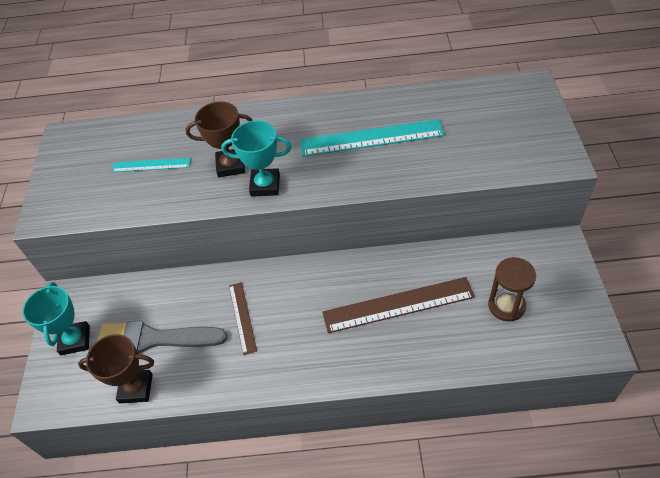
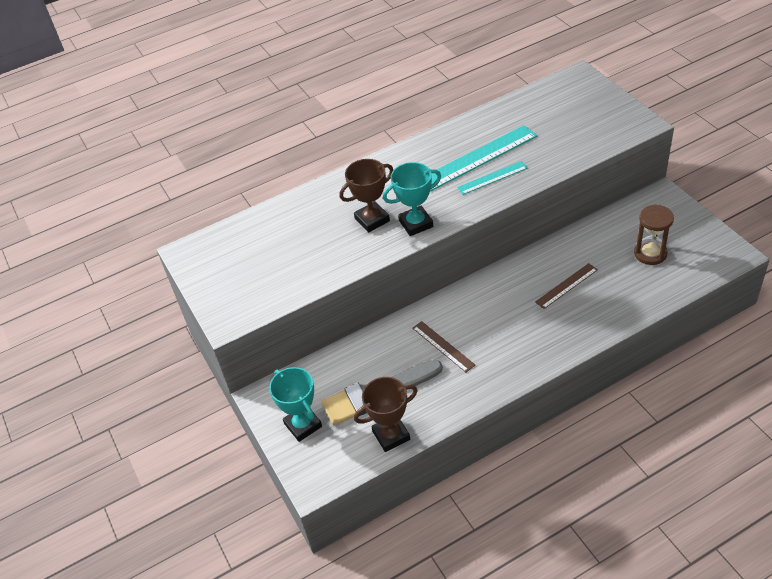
camera: 25 degrees left, 5 degrees down
turquoise ruler [112,158,191,172] -> turquoise ruler moved to [457,161,528,195]
brown ruler [322,277,475,333] -> brown ruler [535,263,598,309], size x0.55

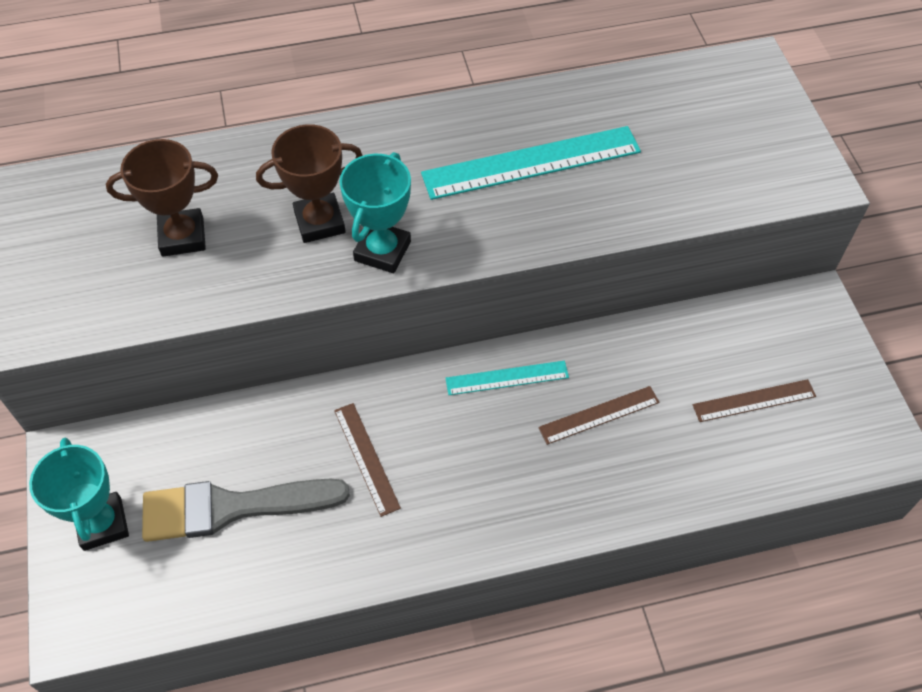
camera: 10 degrees right, 10 degrees up
brown trophy [354,377,418,452] -> brown trophy moved to [106,139,218,257]
turquoise trophy [383,162,441,236] -> turquoise trophy turned 60 degrees counterclockwise [339,152,411,273]
turquoise ruler [457,161,528,195] -> turquoise ruler moved to [445,361,569,395]
brown hourglass [634,205,674,265] -> brown ruler [693,379,816,422]

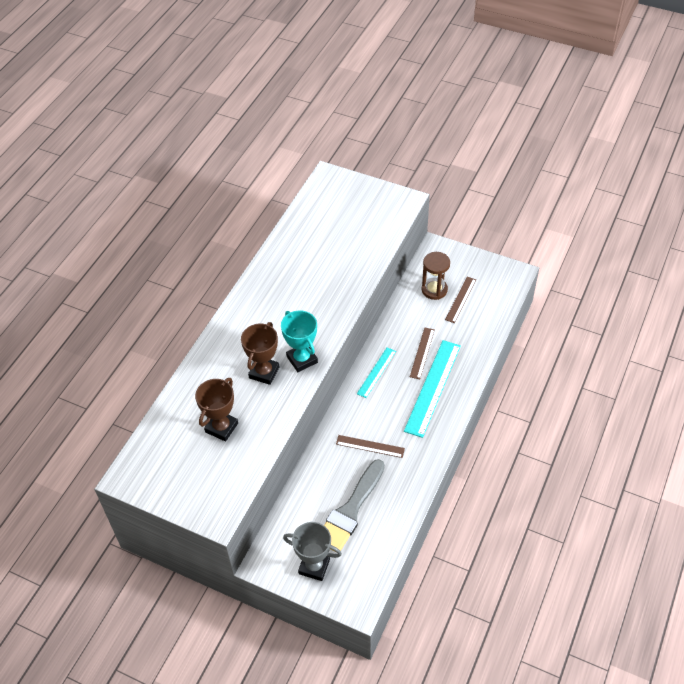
camera: 50 degrees left, 5 degrees down
turquoise trophy [29,438,129,551] -> grey trophy [283,522,342,581]
turquoise ruler [421,126,641,200] -> turquoise ruler moved to [404,340,461,438]
none -> brown hourglass [421,252,450,300]

